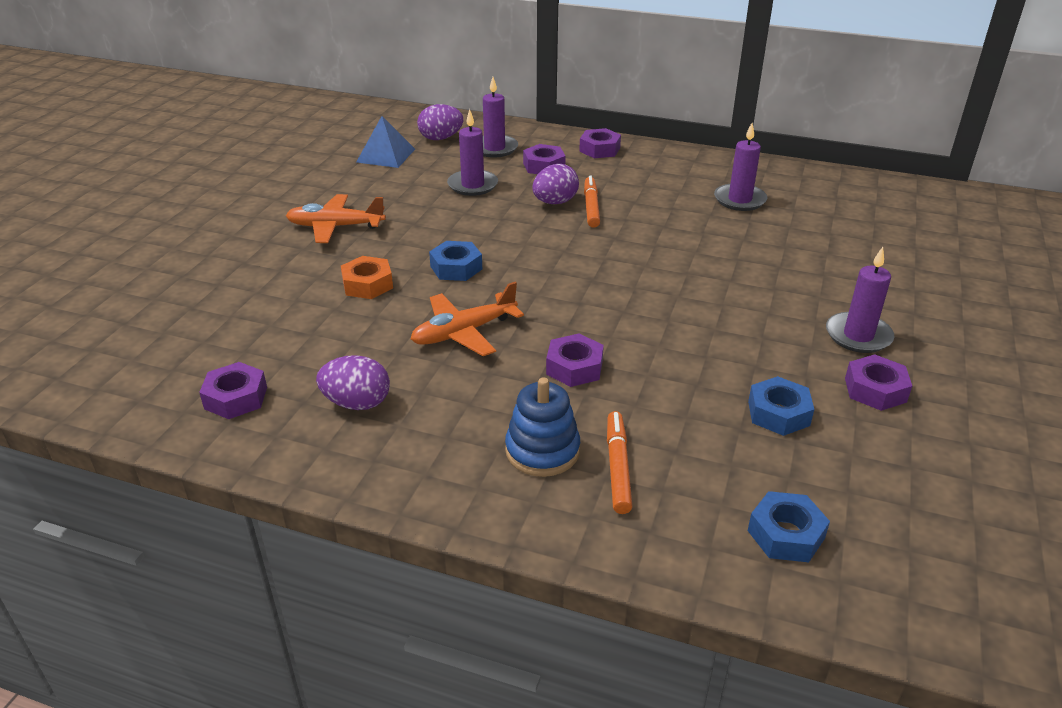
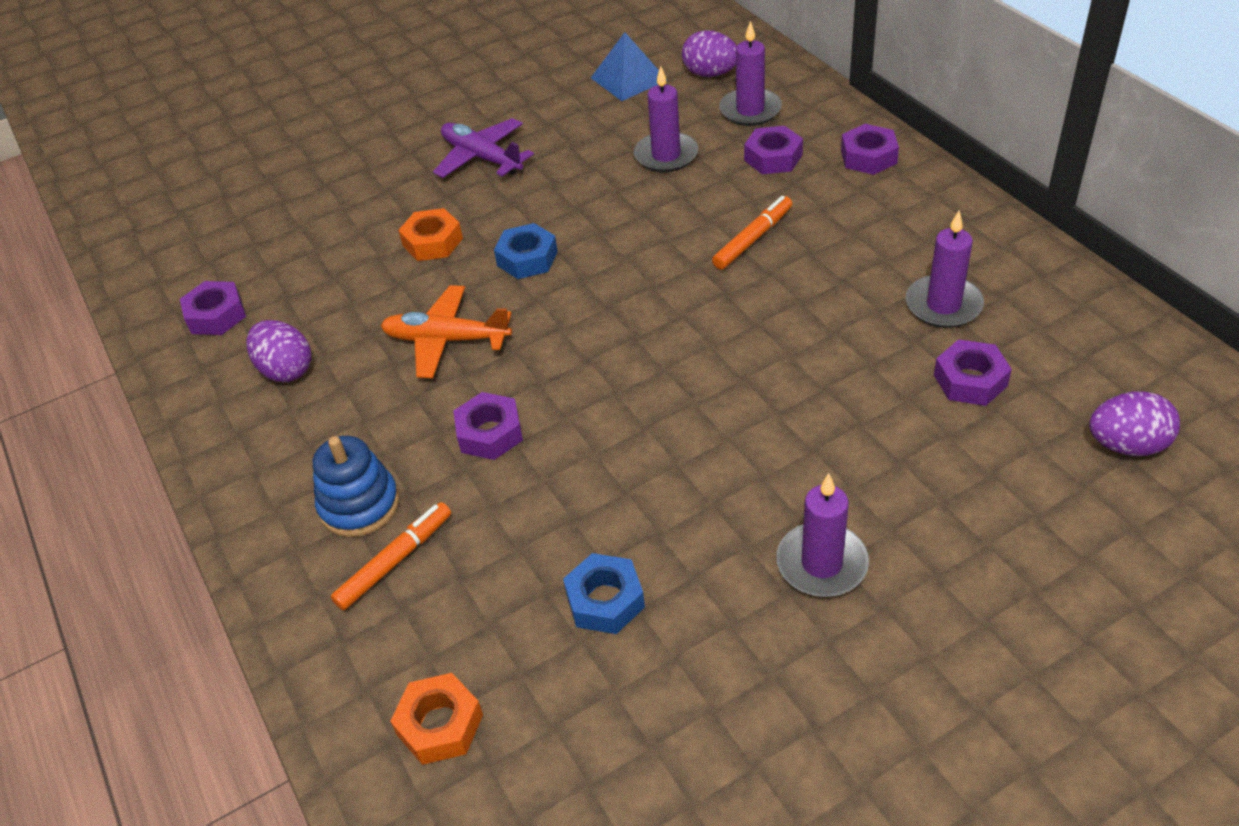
camera: 45 degrees right, 10 degrees up
orange plane [286,194,386,243] -> purple plane [433,118,534,178]
purple egg [532,164,579,204] -> purple egg moved to [1089,391,1180,456]
blue nut [748,491,830,562] -> orange nut [390,673,483,765]
purple nut [845,354,912,411] -> purple nut moved to [934,339,1012,406]

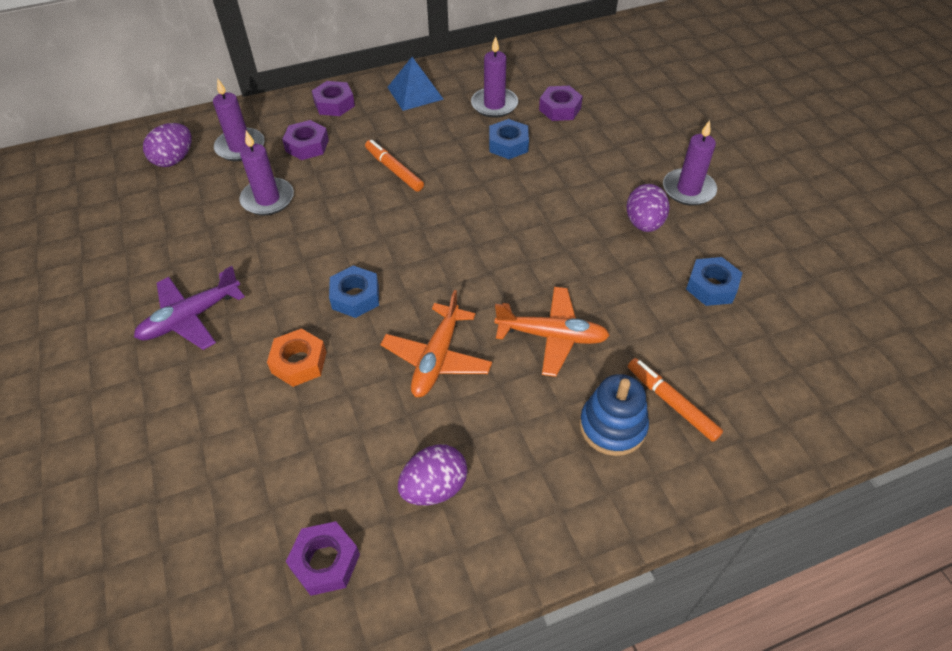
camera: 85 degrees left, 5 degrees up
orange nut [390,673,483,765] -> none
purple nut [453,392,523,460] -> orange plane [494,287,610,377]
blue pyramid [591,32,667,101] -> blue pyramid moved to [387,57,444,111]
purple egg [1089,391,1180,456] -> purple egg moved to [626,184,670,232]
none -> blue nut [489,119,529,159]

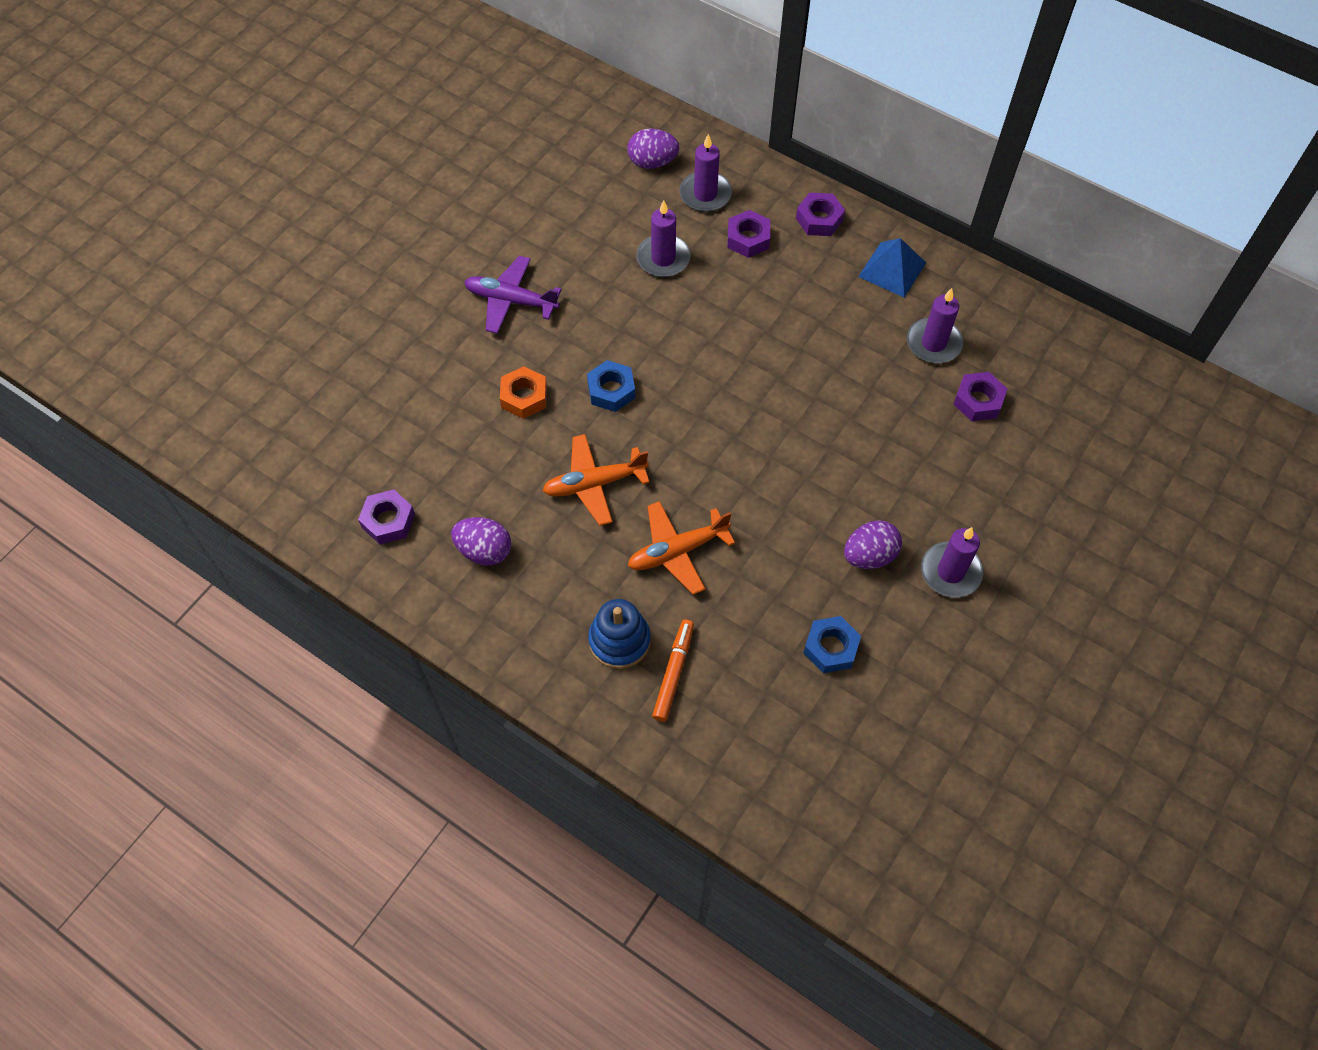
camera: 55 degrees right, 10 degrees up
orange marker [365,140,424,192] -> none
blue nut [489,119,529,159] -> none
orange plane [494,287,610,377] -> orange plane turned 90 degrees clockwise [628,501,735,595]

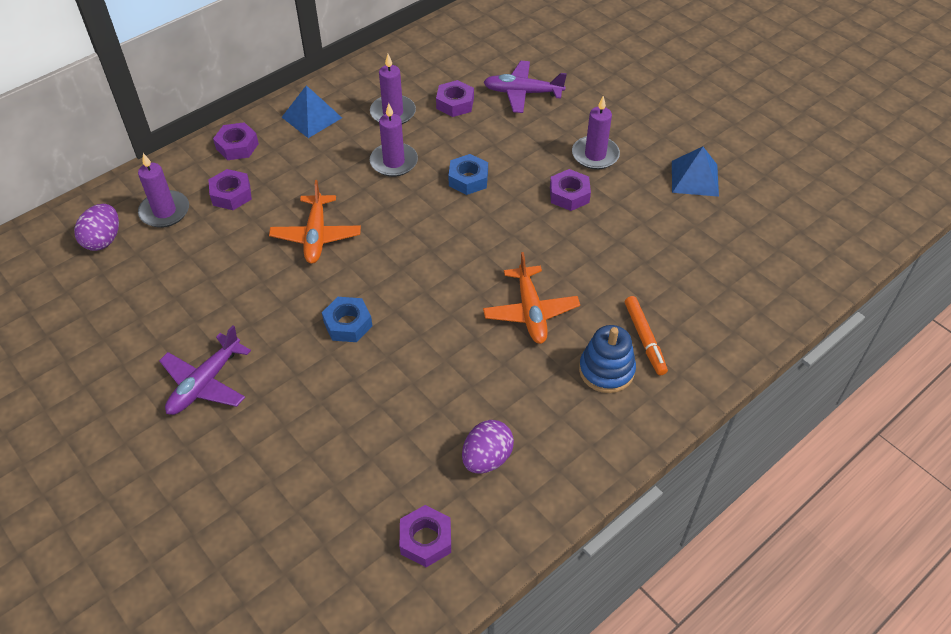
camera: 75 degrees left, 10 degrees down
orange nut [500,366,547,419] -> none
orange plane [542,434,650,526] -> orange plane moved to [269,180,361,264]
purple candle [636,200,691,277] -> purple candle moved to [370,103,418,177]
orange marker [652,619,694,722] -> orange marker turned 135 degrees counterclockwise [625,296,668,375]
blue nut [804,616,861,673] -> blue nut moved to [448,154,488,195]
purple egg [844,521,902,569] -> purple nut [550,169,591,211]
none -> purple plane [484,61,567,113]
none -> blue pyramid [672,147,719,197]

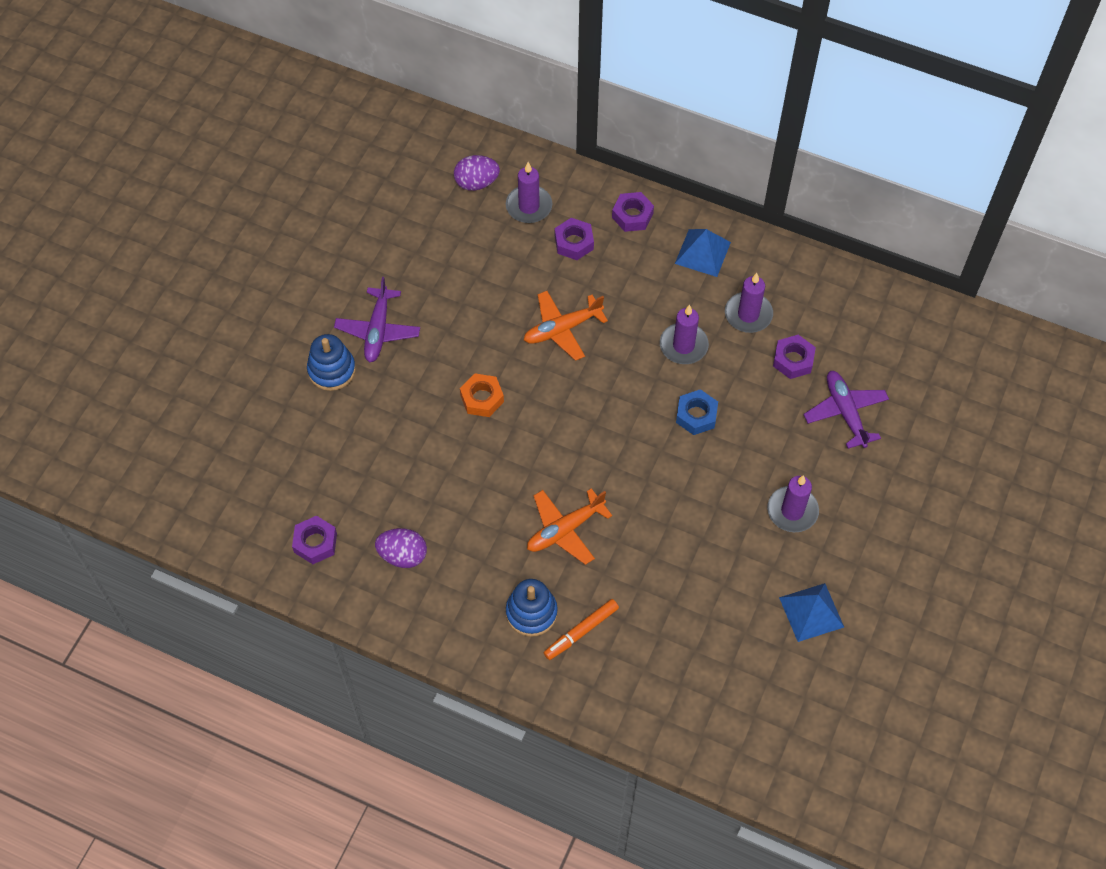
camera: 65 degrees right, 10 degrees up
purple plane [159,326,251,415] -> purple plane turned 90 degrees counterclockwise [334,277,420,362]
blue nut [322,297,372,342] -> orange nut [460,373,504,417]
purple nut [550,169,591,211] -> none
none -> blue stacking toy [307,334,356,391]

